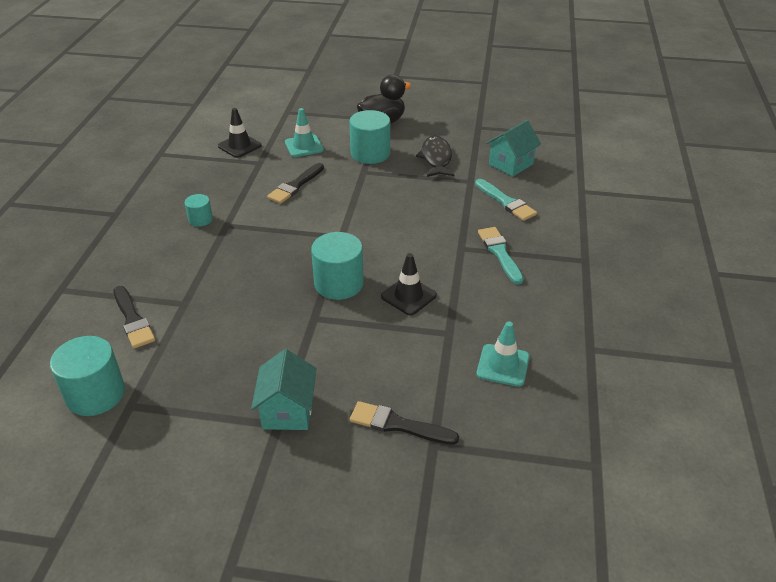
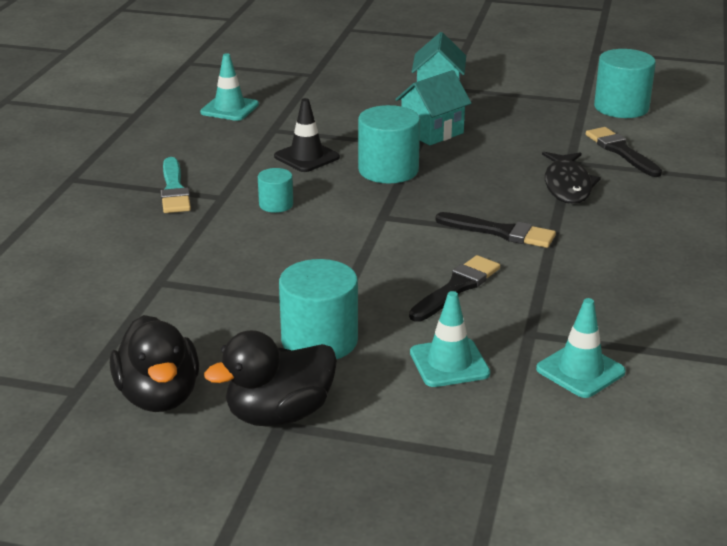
camera: 175 degrees left, 10 degrees down
turquoise cylinder [185,194,213,227] -> turquoise cylinder moved to [258,168,293,213]
black traffic cone [218,108,262,158] -> turquoise traffic cone [536,298,626,398]
black brush [350,401,459,445] -> black brush moved to [435,212,556,248]
black fish [416,136,454,177] -> black fish moved to [542,152,601,204]
turquoise brush [475,179,537,221] -> none
turquoise house [486,120,541,176] -> turquoise house moved to [395,70,471,145]
none -> black duck [110,315,199,412]

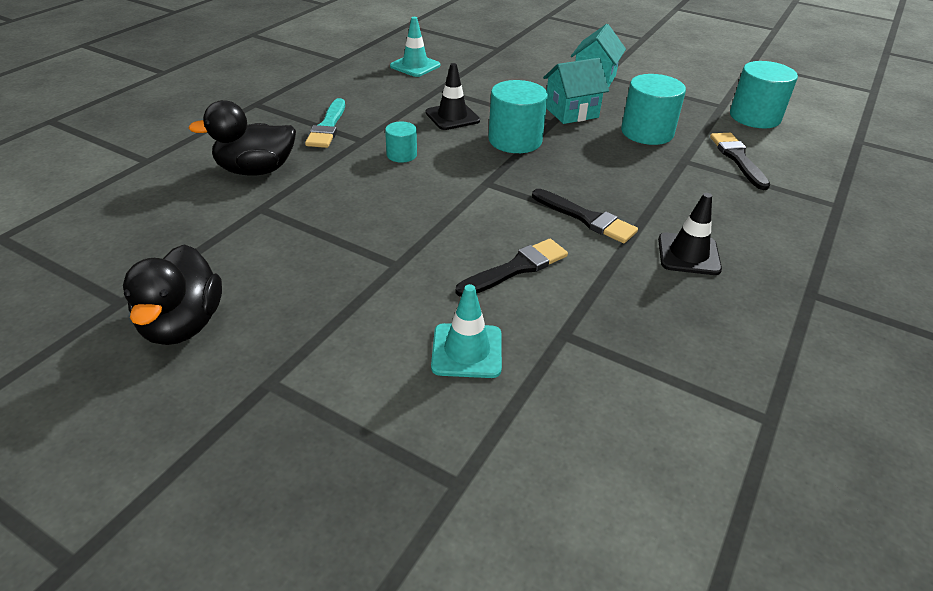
camera: 15 degrees right, 10 degrees up
black duck [204,330,337,427] -> black duck moved to [188,100,296,176]
turquoise cylinder [279,259,358,359] -> turquoise cylinder moved to [621,74,686,145]
turquoise traffic cone [536,298,626,398] -> none
black fish [542,152,601,204] -> none
none -> black traffic cone [658,193,722,275]

